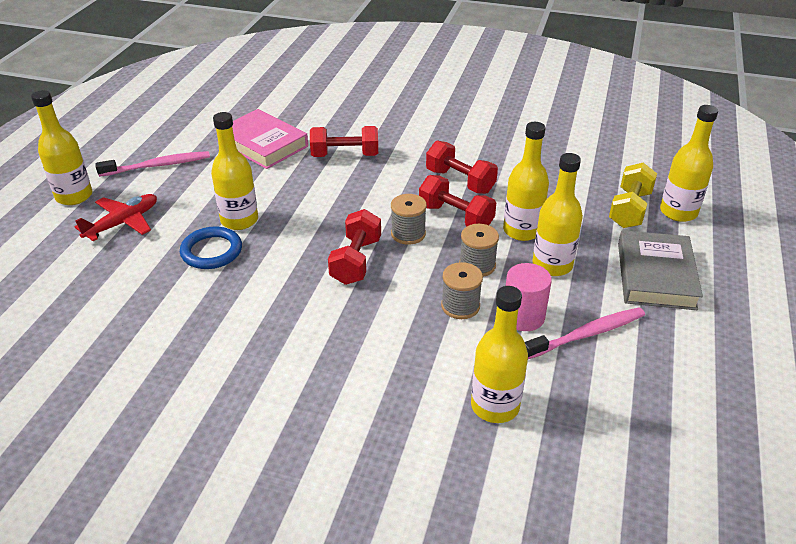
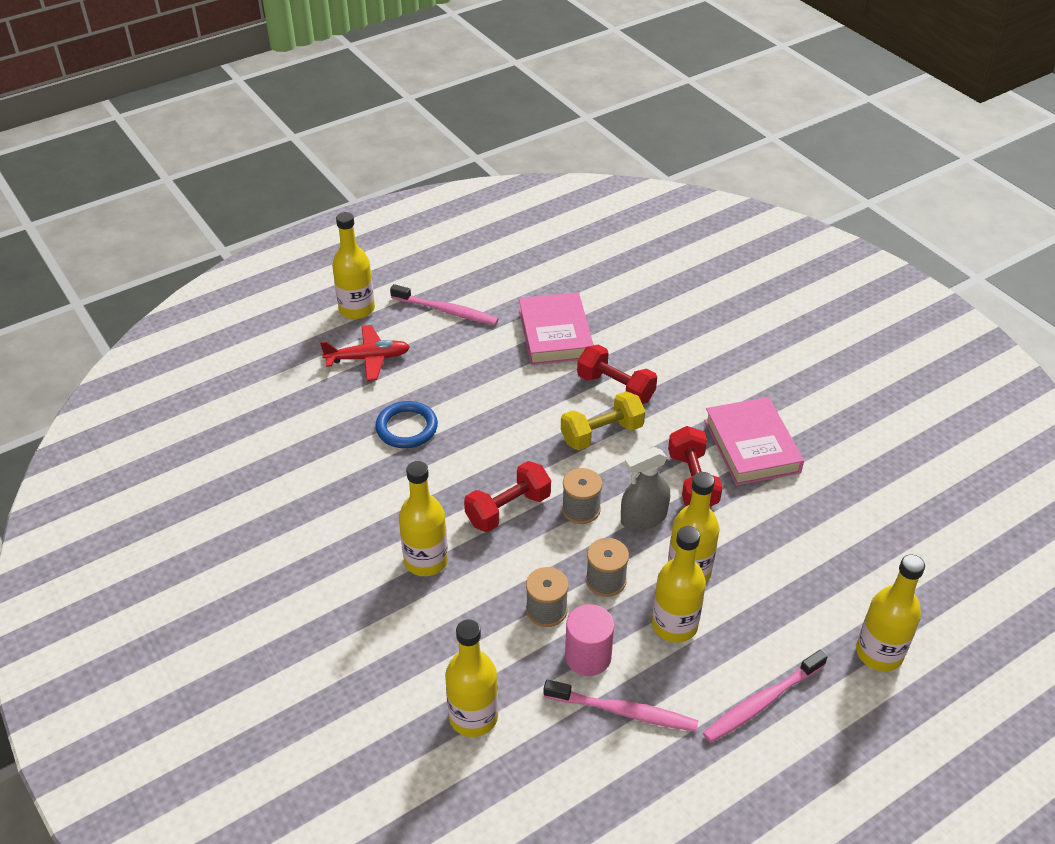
camera: 40 degrees right, 5 degrees up
yellow bottle [211,112,258,230] -> yellow bottle moved to [399,461,448,576]
red dumbbell [419,175,496,226] -> grey spray bottle [621,447,670,531]
yellow dumbbell [609,163,657,228] -> yellow dumbbell moved to [561,391,645,450]
grey book [618,230,703,310] -> pink toothbrush [703,650,827,743]
none -> pink book [704,397,804,486]

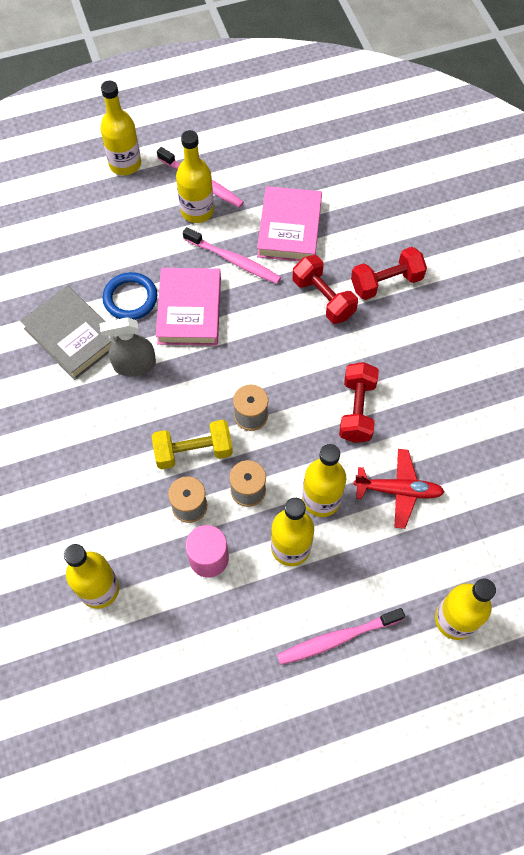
camera: 15 degrees right, 20 degrees up
red plane [320,325,410,381] -> red plane moved to [354,449,445,529]
yellow bottle [399,461,448,576] -> yellow bottle moved to [176,130,214,223]
red dumbbell [464,461,551,532] -> red dumbbell moved to [351,247,427,300]
pink toothbrush [544,680,698,731] -> pink toothbrush moved to [183,227,281,284]
yellow dumbbell [561,391,645,450] -> yellow dumbbell moved to [152,420,233,470]
grey spray bottle [621,447,670,531] -> grey spray bottle moved to [100,317,156,376]
pink book [704,397,804,486] -> pink book moved to [156,268,221,346]
none -> grey book [20,285,118,380]

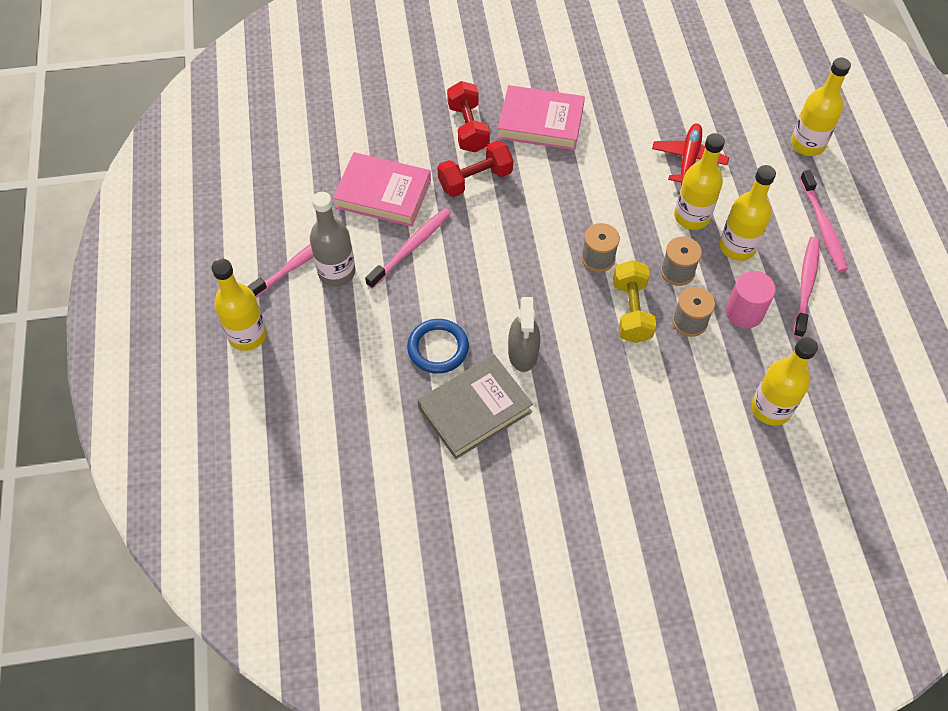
camera: 80 degrees left, 5 degrees down
pink book [156,268,221,346] -> pink book moved to [498,85,585,150]
yellow bottle [176,130,214,223] -> grey bottle [310,192,356,286]
red dumbbell [339,362,379,443] -> none
none -> pink toothbrush [793,237,819,338]

